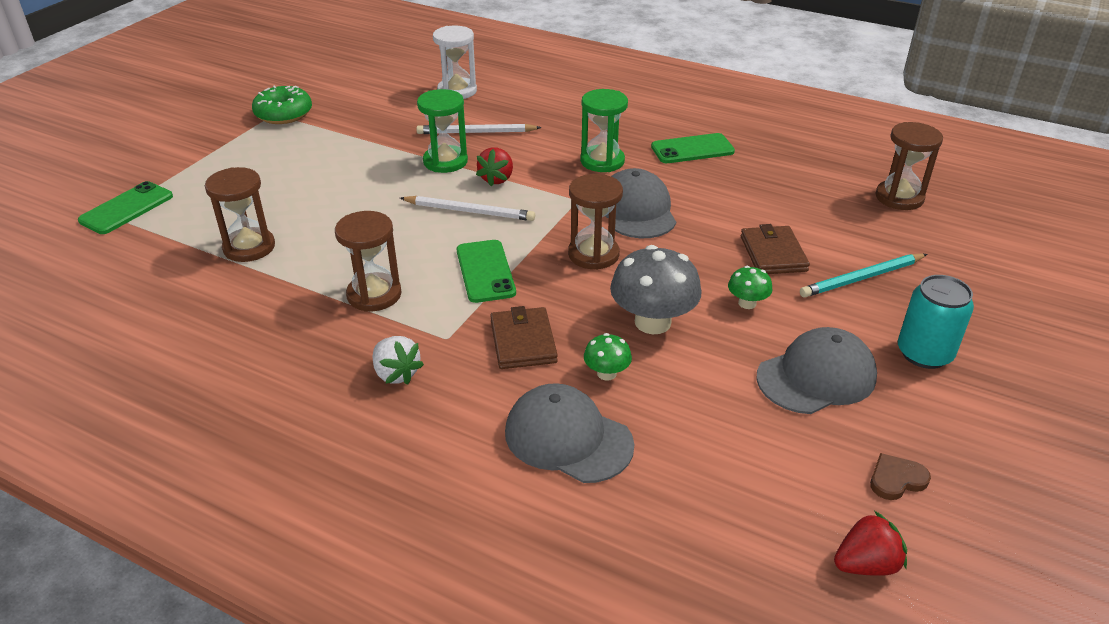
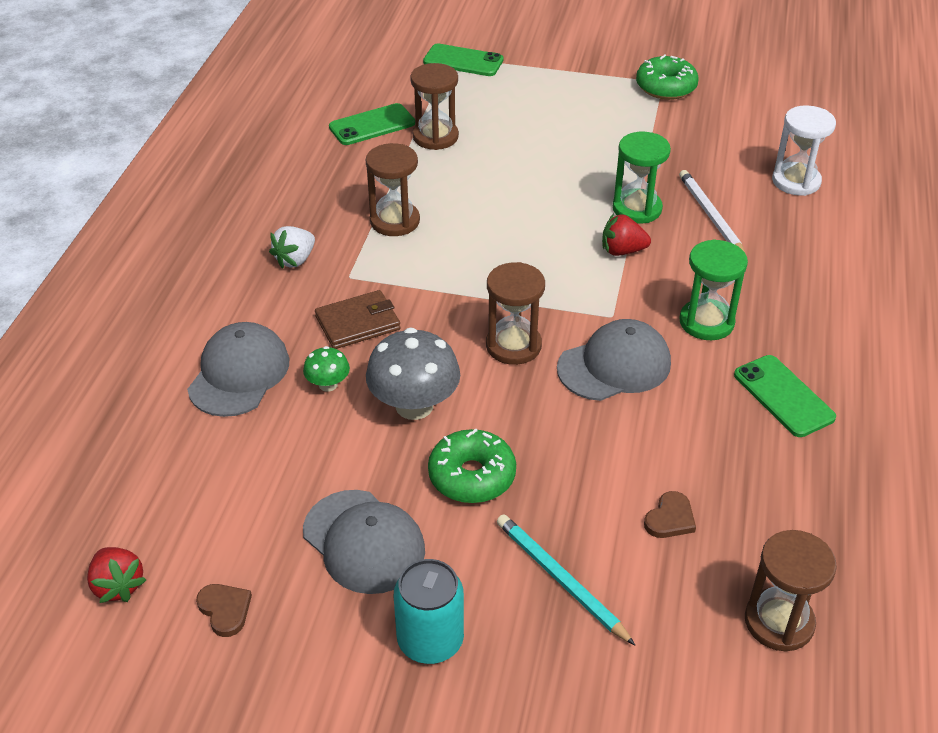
camera: 75 degrees right, 5 degrees up
white pencil [400,196,535,221] -> none
green phone [457,240,516,303] -> green phone moved to [329,103,415,145]
green mushroom [728,266,772,309] -> green donut [428,428,516,503]
brown wallet [741,224,810,274] -> none
none -> brown heart [644,491,696,538]

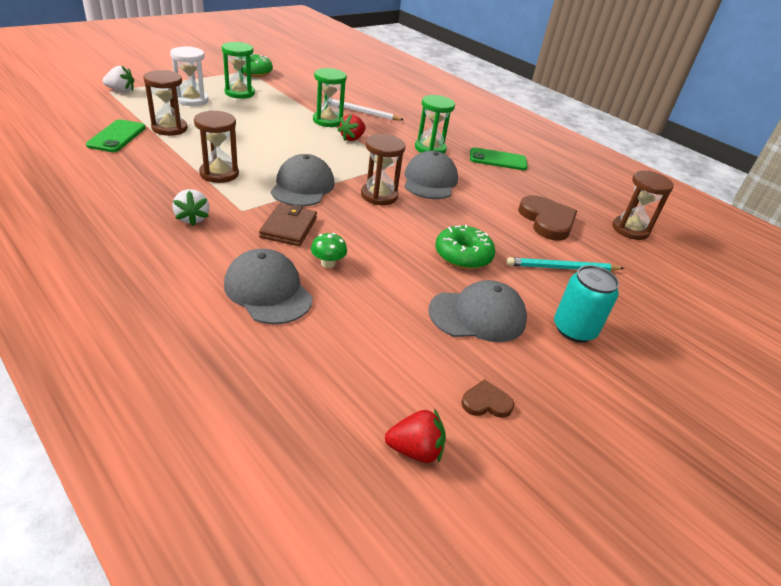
camera: 60 degrees left, 5 degrees down
grey mushroom [366,328,460,420] -> none
green phone [423,44,504,76] -> white strawberry [103,65,134,92]
brown heart [644,491,696,538] -> brown heart [518,195,577,241], size x1.96
white hourglass [772,105,836,196] -> white hourglass moved to [170,46,208,106]
none -> green hourglass [222,42,255,99]
none -> grey cap [271,154,335,206]

